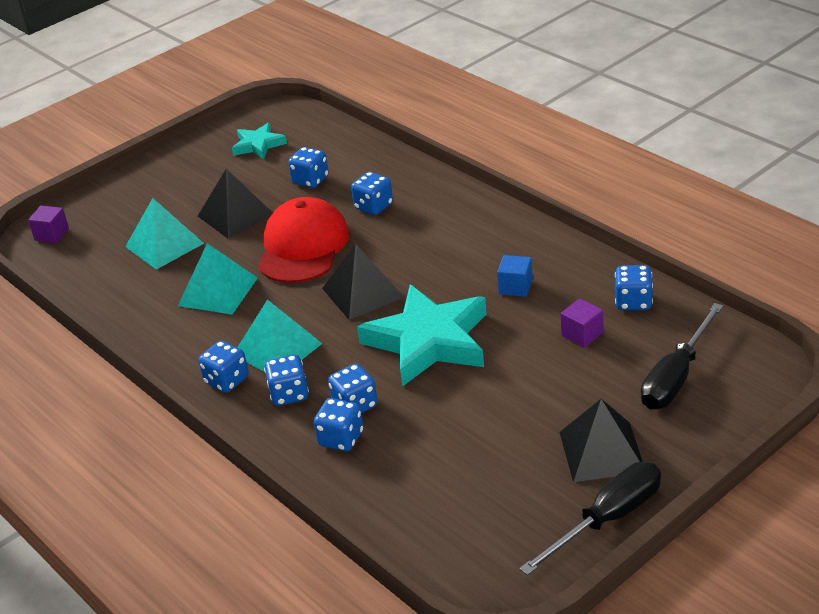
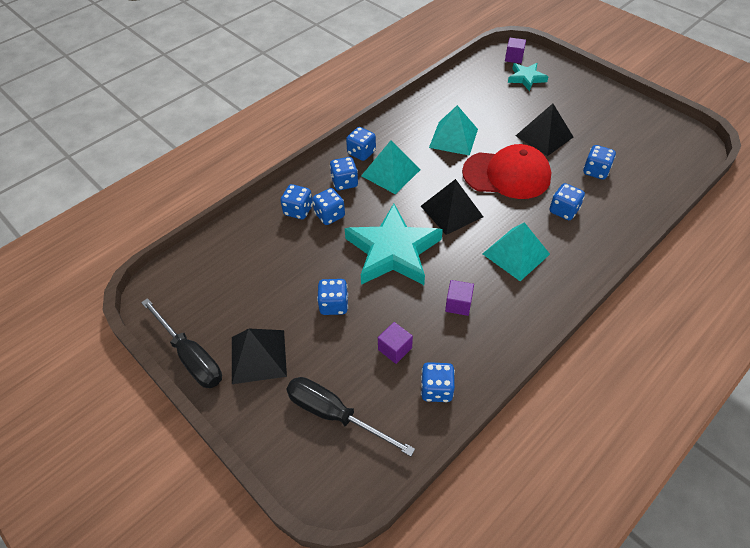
camera: 85 degrees right, 15 degrees up
turquoise pyramid [125,198,204,270] -> turquoise pyramid moved to [483,222,550,281]
turquoise star [232,123,287,159] -> turquoise star moved to [508,63,548,91]
blue cube [497,255,533,297] -> purple cube [445,280,474,316]
none -> blue dice [317,279,348,315]

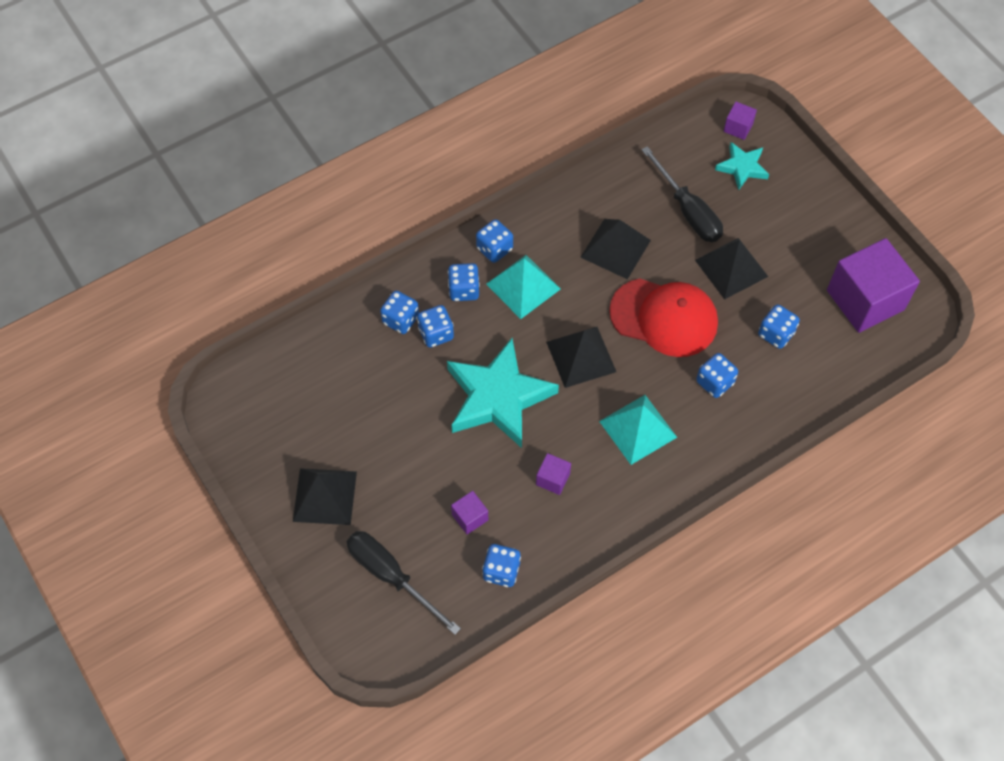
camera: 10 degrees right, 10 degrees up
black screwdriver [141,298,222,388] -> black screwdriver moved to [641,146,723,242]
blue dice [317,279,348,315] -> none
turquoise pyramid [429,105,478,156] -> black pyramid [580,219,651,279]
none -> purple cube [827,238,920,333]

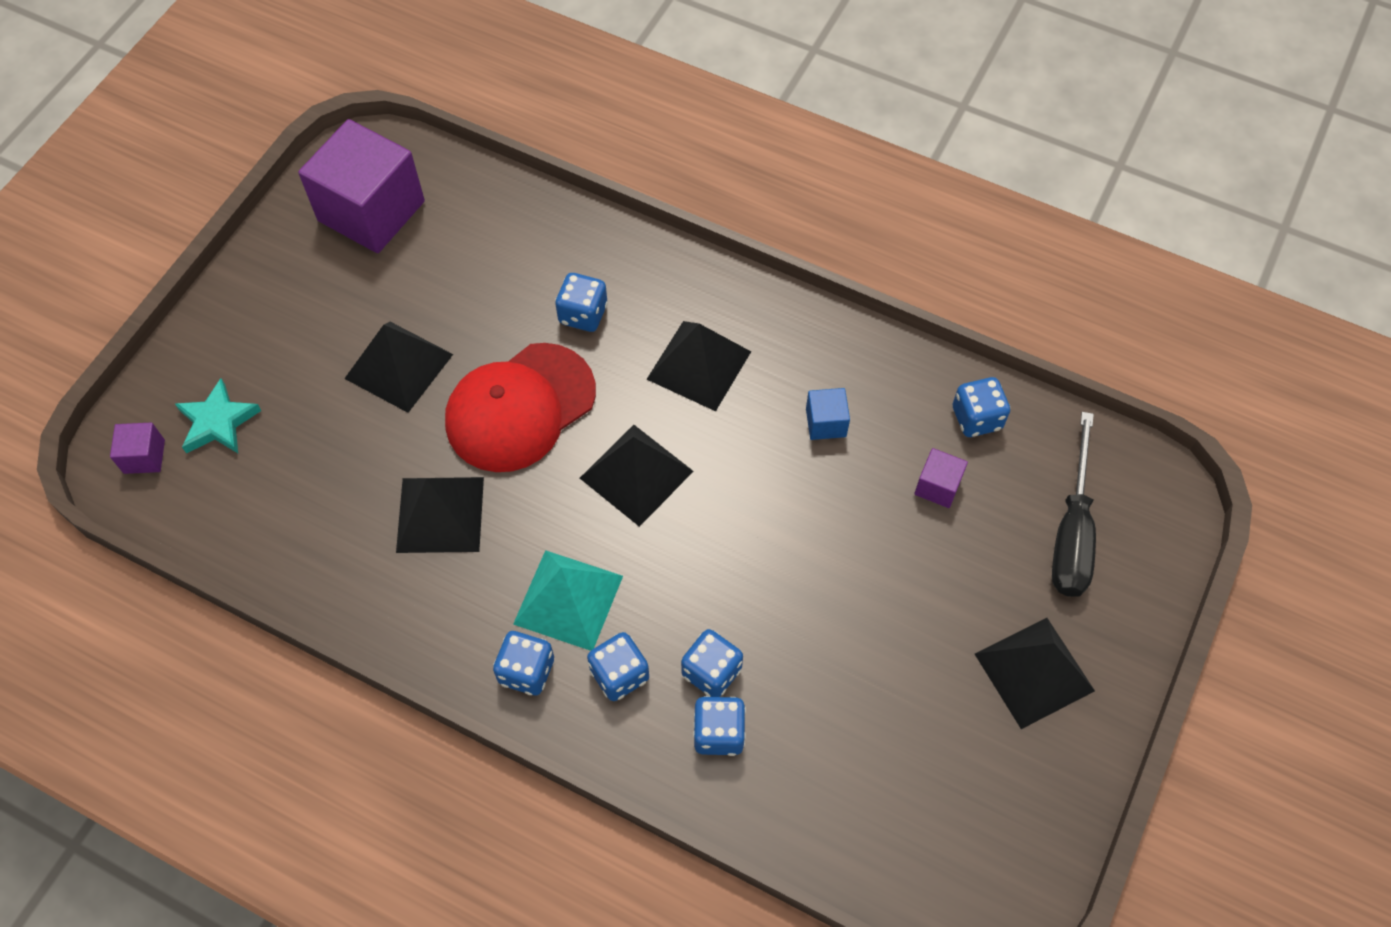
camera: 120 degrees left, 0 degrees up
turquoise star [447,338,559,448] -> none
purple cube [536,453,571,495] -> blue cube [806,388,850,440]
turquoise pyramid [599,395,677,465] -> black pyramid [647,321,751,411]
red cap [609,279,718,357] -> red cap turned 120 degrees counterclockwise [445,343,596,472]
black screwdriver [641,146,723,242] -> none
blue dice [758,304,800,349] -> none

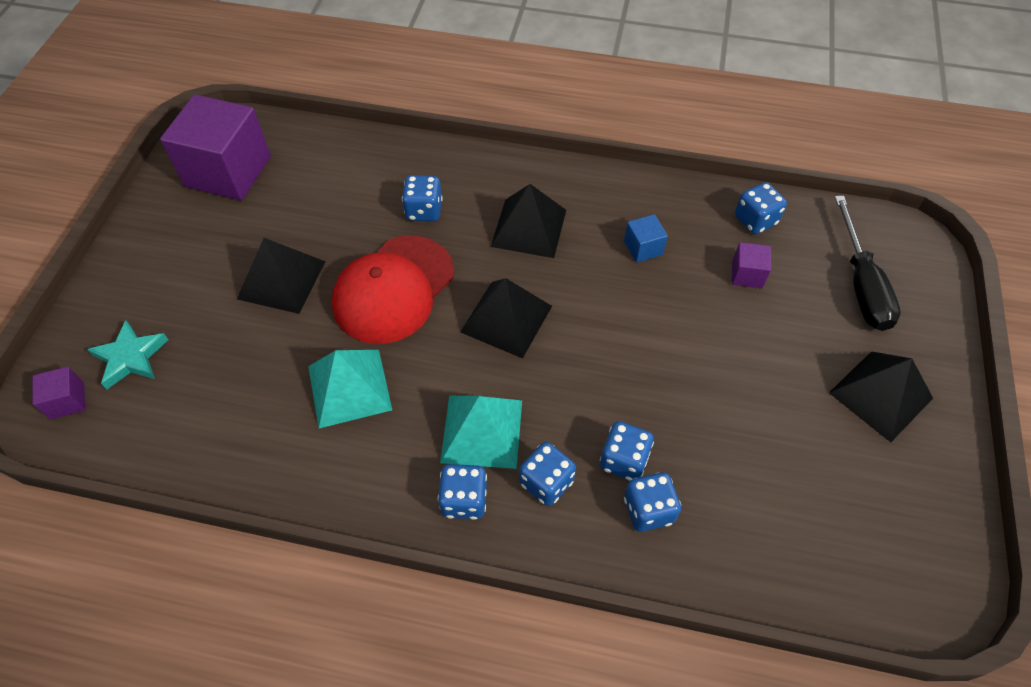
camera: 15 degrees left, 5 degrees down
black pyramid [396,477,484,553] -> turquoise pyramid [308,350,392,428]

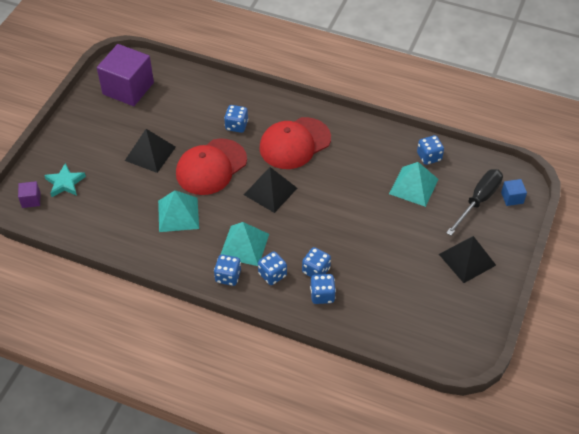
camera: 10 degrees right, 5 degrees down
black pyramid [491,184,566,258] -> red cap [259,117,331,169]
blue cube [624,214,668,263] -> blue cube moved to [501,179,527,206]
purple cube [732,242,771,288] -> turquoise pyramid [389,162,439,207]
black screwdriver [835,196,901,331] -> black screwdriver turned 150 degrees counterclockwise [446,169,503,236]

